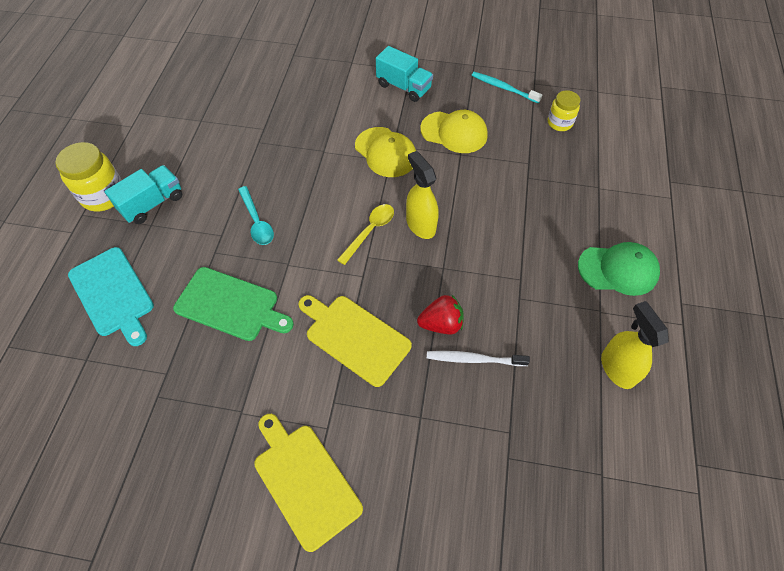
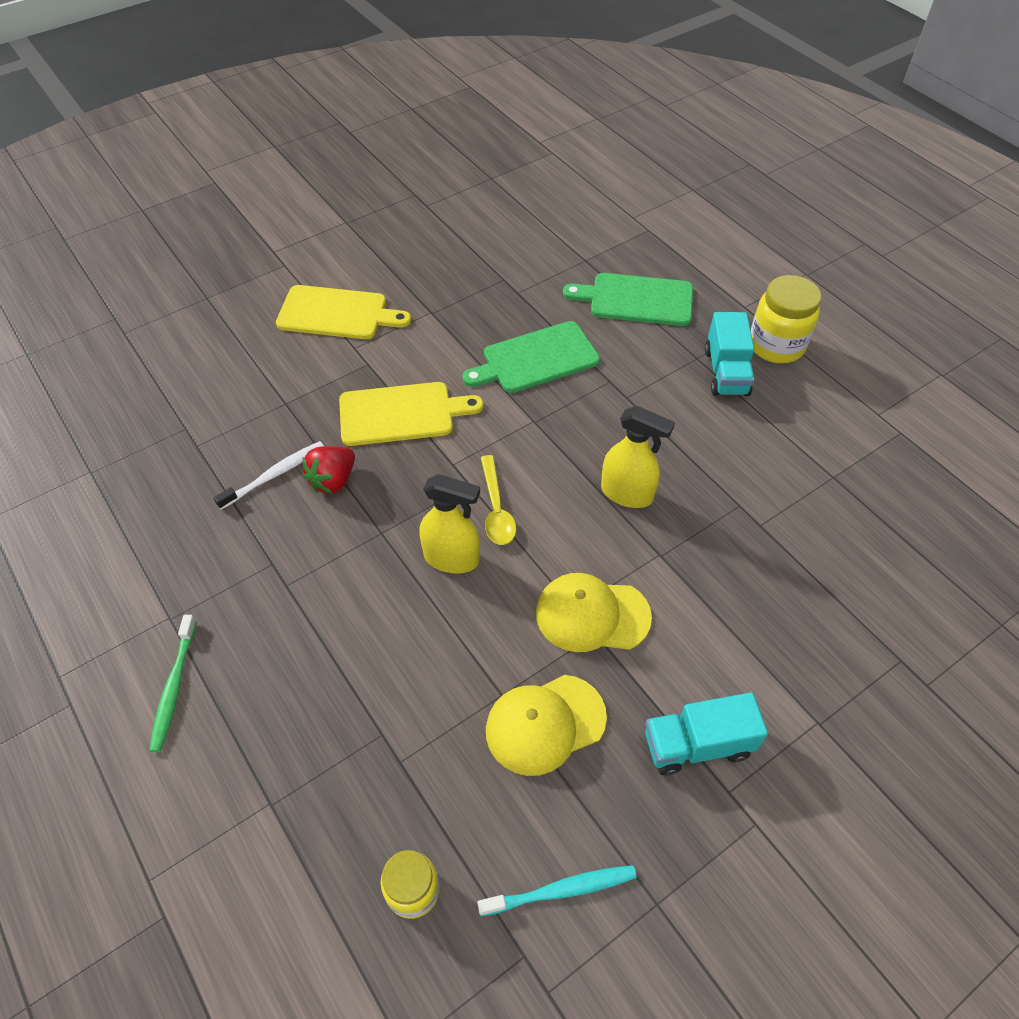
camera: 135 degrees right, 5 degrees down
turquoise cutting board [68,247,154,346] -> green cutting board [563,273,693,326]
turquoise spoon [238,186,274,245] -> none
green cap [578,242,660,296] -> green toothbrush [149,615,197,752]
yellow spray bottle [601,301,669,389] -> yellow spray bottle moved to [601,406,675,508]

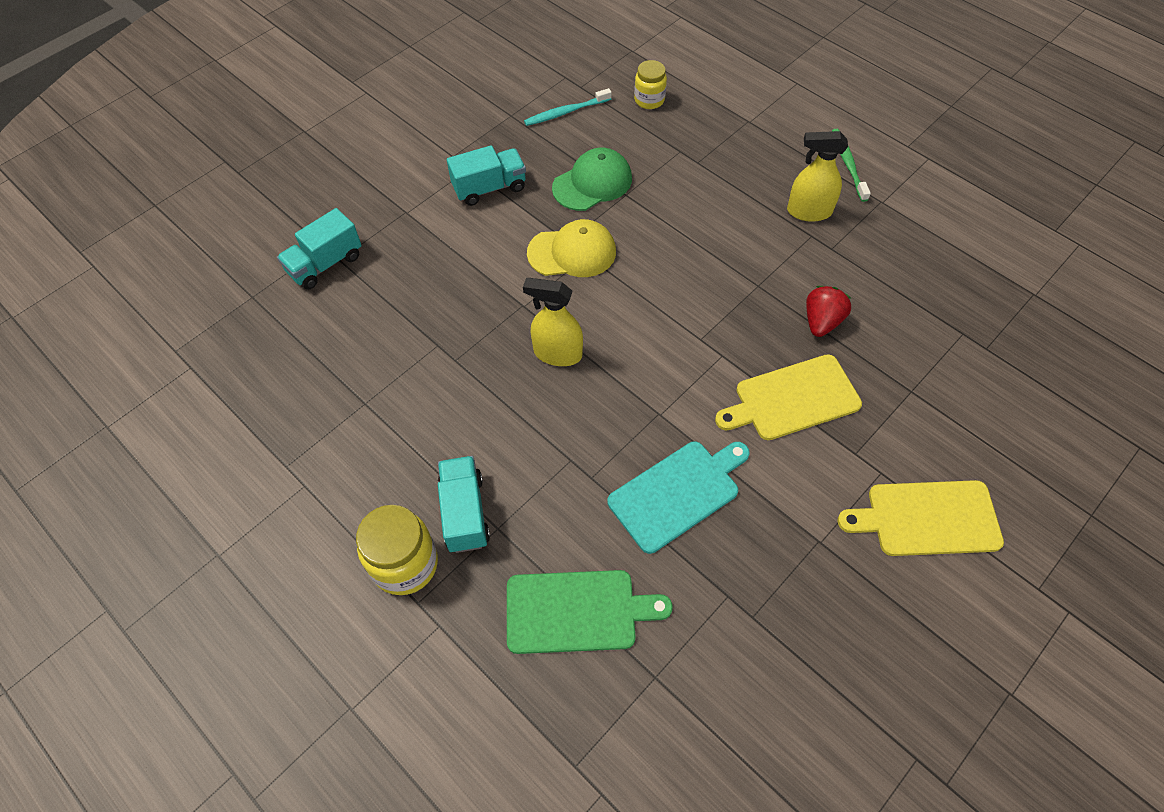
camera: 170 degrees right, 5 degrees up
white toothbrush [214,441,324,510] -> none
yellow spray bottle [419,474,480,574] -> yellow spray bottle moved to [787,131,848,222]
green cutting board [463,321,600,393] -> turquoise cutting board [607,441,750,554]
yellow spoon [481,455,516,545] -> none
yellow cap [486,675,607,776] -> green cap [552,148,632,211]
none -> turquoise truck [277,208,362,290]

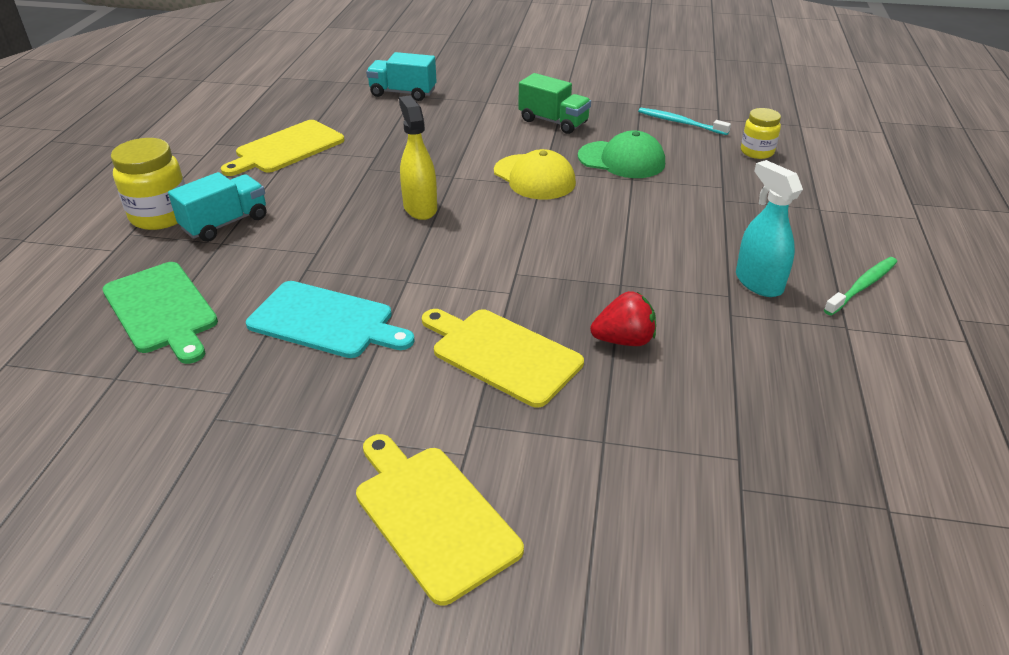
camera: 55 degrees right, 20 degrees down
turquoise truck [447,146,526,206] -> green truck [518,73,591,134]
yellow spray bottle [787,131,848,222] -> turquoise spray bottle [736,160,803,297]
none -> yellow cutting board [221,120,345,176]

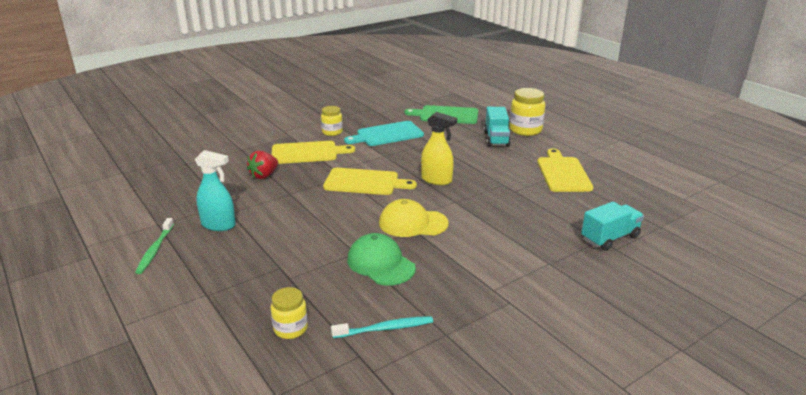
camera: 135 degrees right, 10 degrees down
yellow cutting board [356,434,524,606] -> yellow cutting board moved to [323,168,417,195]
green truck [518,73,591,134] -> none
green cap [578,130,665,178] -> green cap turned 75 degrees clockwise [347,233,416,286]
none -> yellow jar [321,106,343,136]

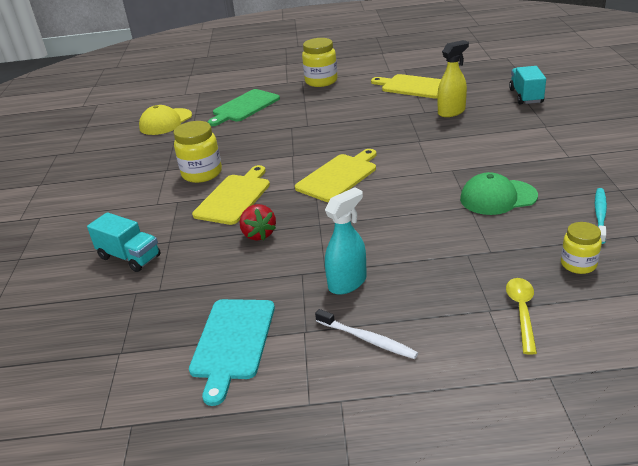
camera: 55 degrees left, 5 degrees up
green toothbrush [135,218,174,274] -> white toothbrush [315,309,418,359]
yellow jar [321,106,343,136] -> yellow jar [174,121,222,183], size x1.59
turquoise cutting board [344,121,424,146] -> turquoise cutting board moved to [189,299,275,406]
yellow cap [379,199,449,237] -> yellow cap moved to [139,105,192,135]
yellow spray bottle [421,112,457,185] -> yellow spray bottle moved to [437,40,469,117]
turquoise truck [484,107,511,147] -> turquoise truck moved to [87,212,160,272]
none -> yellow spoon [506,278,537,355]

